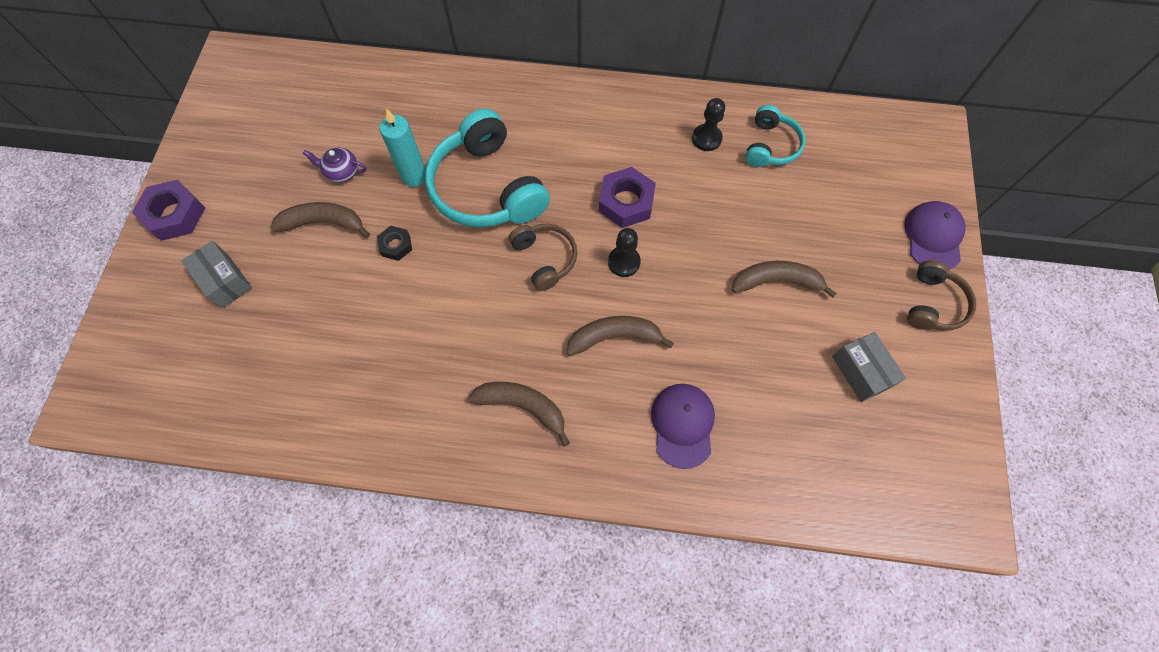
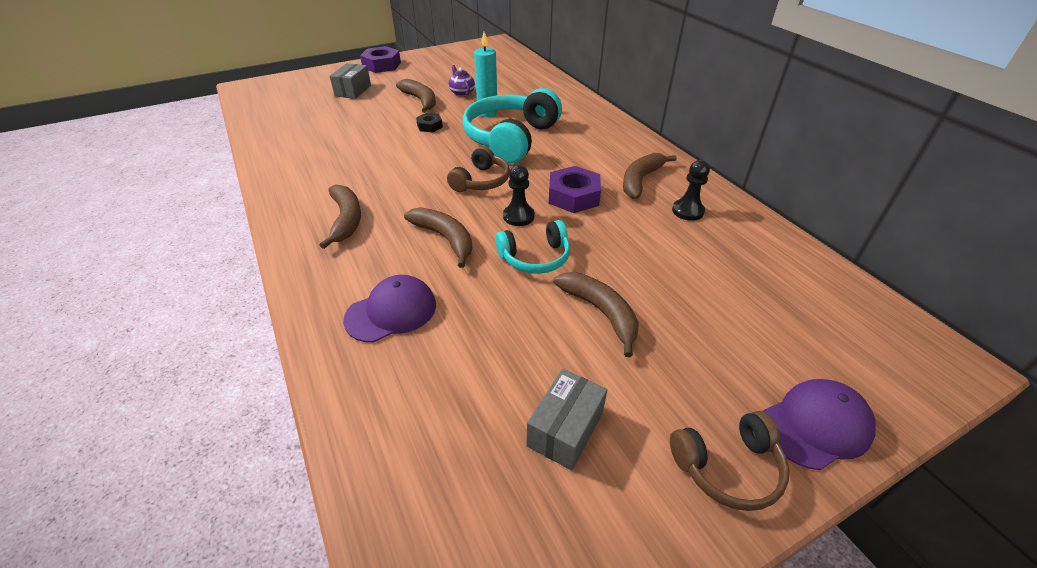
camera: 55 degrees right, 25 degrees down
turquoise headphones [745,105,805,167] -> turquoise headphones moved to [495,220,570,274]
none -> brown banana [623,153,677,199]

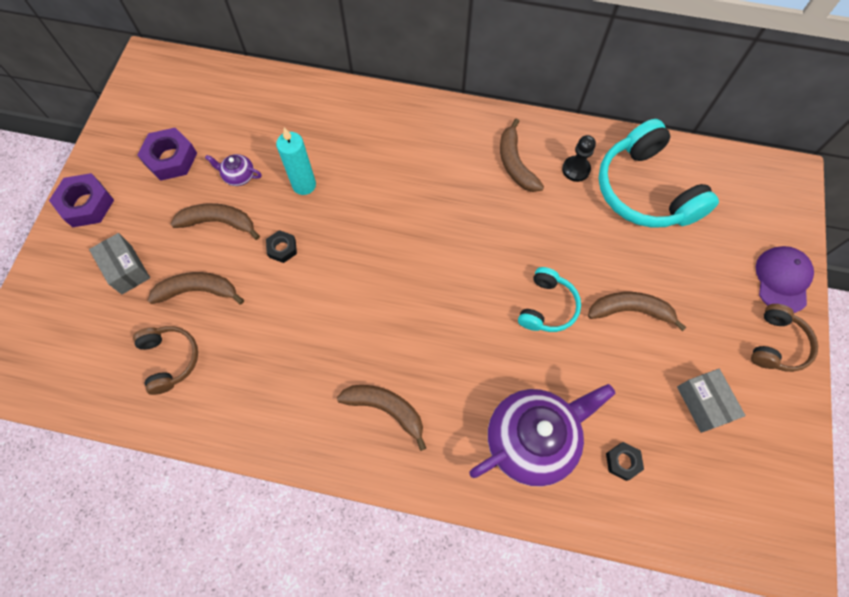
camera: 50 degrees left, 25 degrees up
purple cap [343,275,436,343] -> purple teapot [469,384,615,487]
brown banana [404,207,473,268] -> brown banana moved to [147,272,244,305]
brown headphones [447,146,510,192] -> brown headphones moved to [133,326,198,395]
turquoise headphones [462,88,562,164] -> turquoise headphones moved to [598,119,719,228]
black pawn [503,165,535,226] -> none
purple nut [549,166,601,213] -> purple nut moved to [137,128,197,181]
none -> black nut [606,442,644,481]

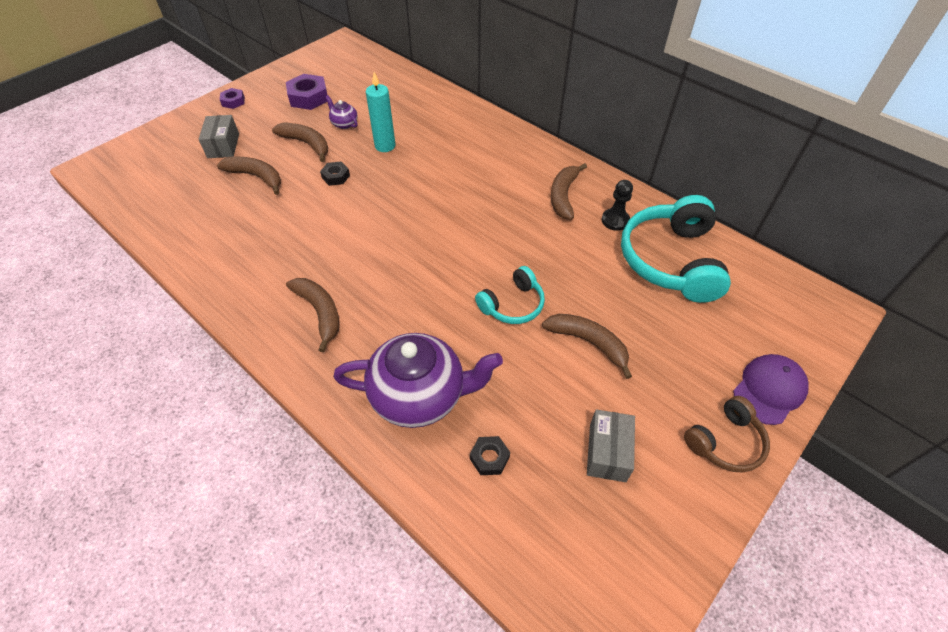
camera: 30 degrees right, 15 degrees down
purple nut [49,173,114,227] -> purple nut [220,88,245,109], size x0.57
brown headphones [133,326,198,395] -> none

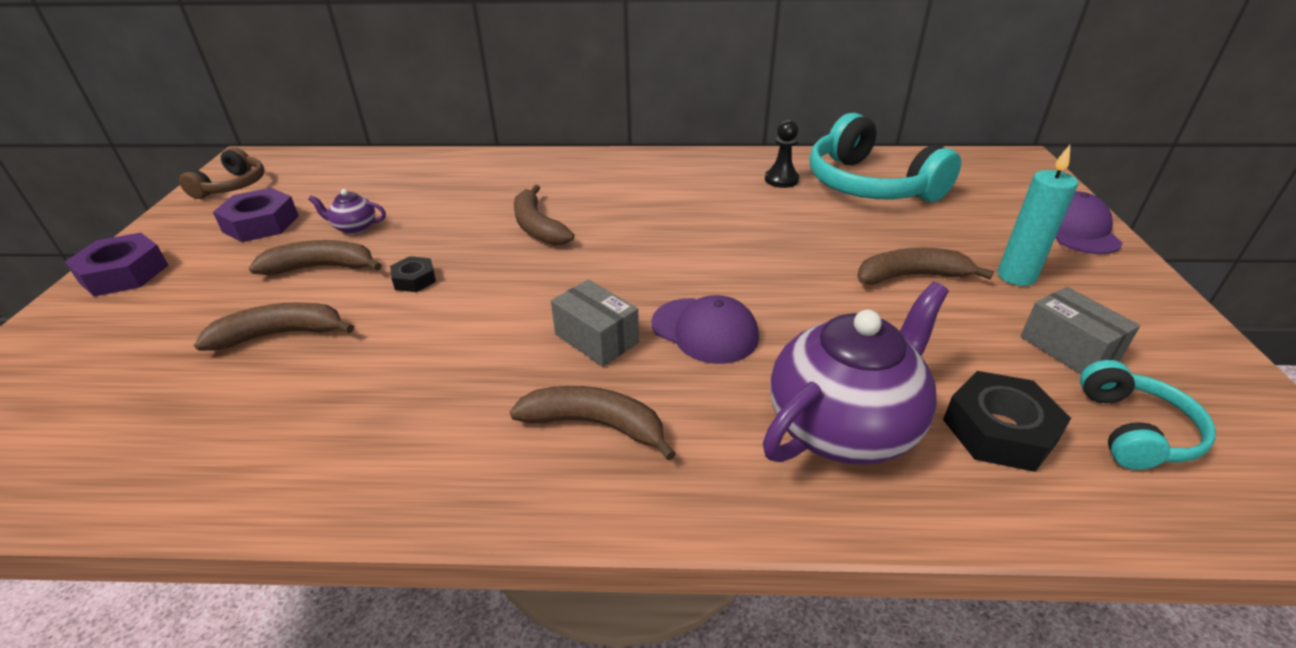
camera: 40 degrees left, 15 degrees down
grey box [199,115,239,158] -> grey box moved to [551,279,639,367]
purple nut [220,88,245,109] -> purple nut [65,233,168,297], size x1.76
turquoise candle [366,72,396,152] -> turquoise candle moved to [998,145,1078,286]
black nut [470,436,510,475] -> black nut [943,371,1071,472], size x1.76
turquoise headphones [475,266,545,324] -> turquoise headphones moved to [1080,360,1216,470]
brown banana [551,163,587,220] -> brown banana moved to [514,185,574,245]
brown headphones [684,396,770,473] -> brown headphones moved to [179,147,264,199]
none -> purple cap [652,295,759,364]

